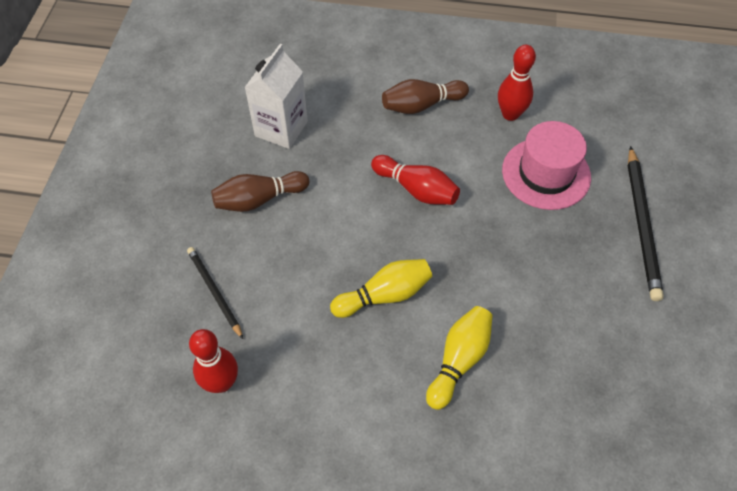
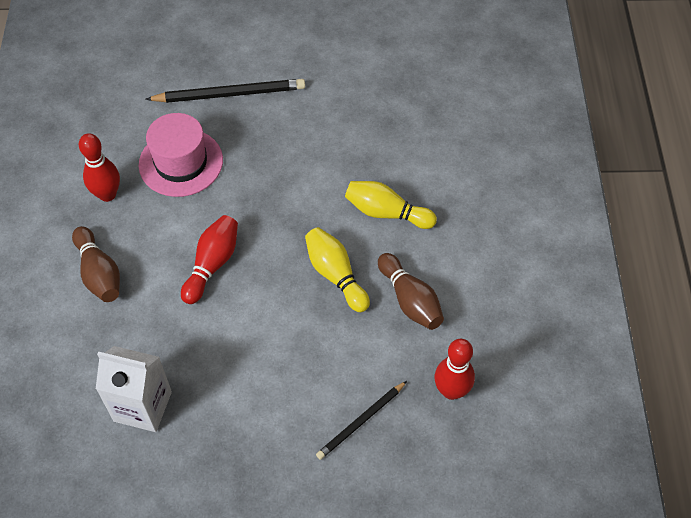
camera: 100 degrees left, 0 degrees up
brown bowling pin [211,171,309,212] -> brown bowling pin moved to [378,253,444,330]

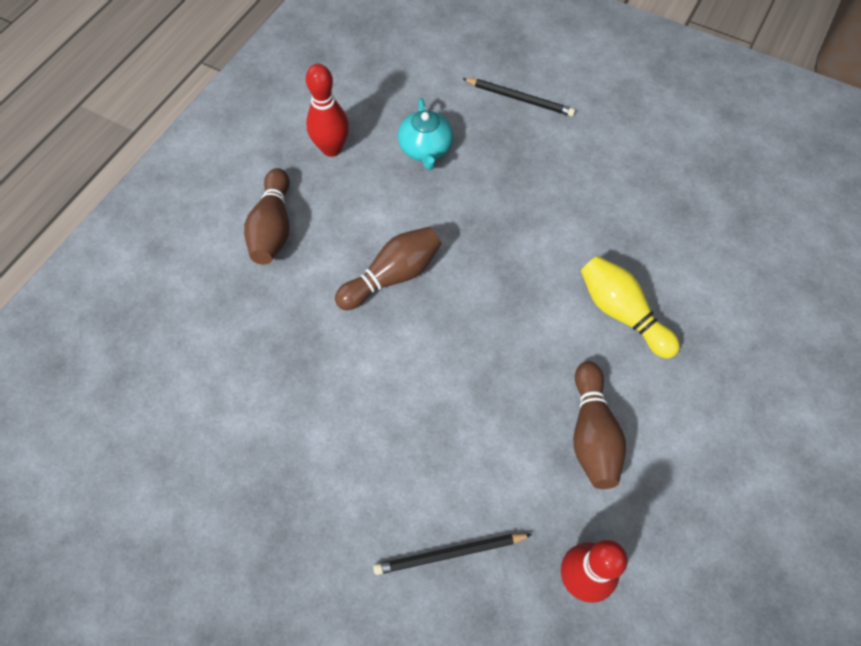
camera: 30 degrees right, 5 degrees up
white carton [96,346,172,432] -> none
pink hat [139,113,223,197] -> turquoise teapot [398,98,453,170]
black pencil [145,79,305,103] -> black pencil [462,78,575,116], size x0.62
red bowling pin [181,215,238,304] -> brown bowling pin [335,227,441,310]
yellow bowling pin [305,227,370,312] -> none

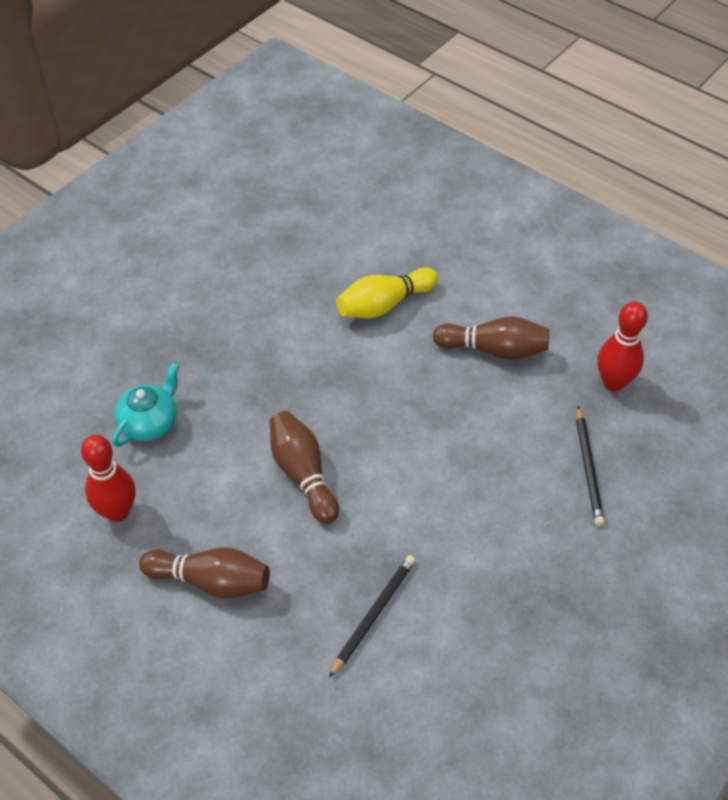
camera: 80 degrees left, 10 degrees down
turquoise teapot [398,98,453,170] -> turquoise teapot turned 60 degrees counterclockwise [112,363,179,447]
black pencil [462,78,575,116] -> black pencil moved to [329,555,415,678]

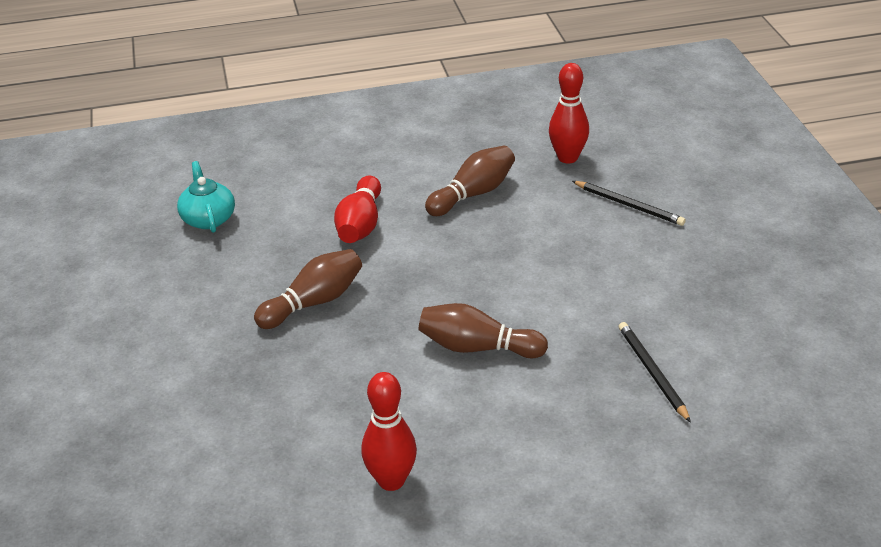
camera: 50 degrees left, 15 degrees down
turquoise teapot [112,363,179,447] -> turquoise teapot moved to [177,161,235,233]
brown bowling pin [139,547,270,599] -> brown bowling pin moved to [254,249,362,329]
yellow bowling pin [336,267,438,318] -> red bowling pin [334,176,381,243]

